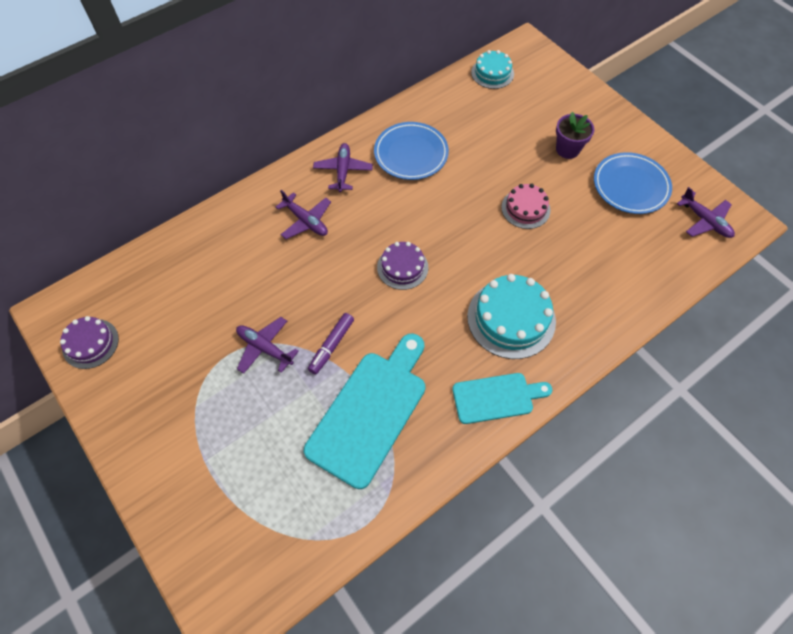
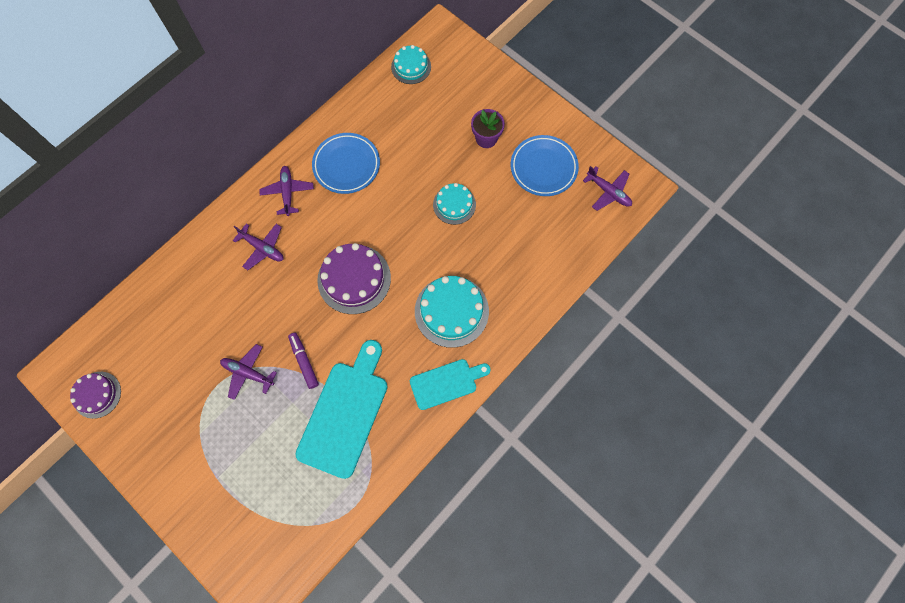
camera: 10 degrees left, 10 degrees up
purple marker [308,313,354,374] -> purple marker turned 135 degrees clockwise [288,333,319,389]
purple cake [377,242,428,290] -> purple cake [317,243,391,314], size x1.64
pink cake [501,184,550,229] -> turquoise cake [433,183,476,225]

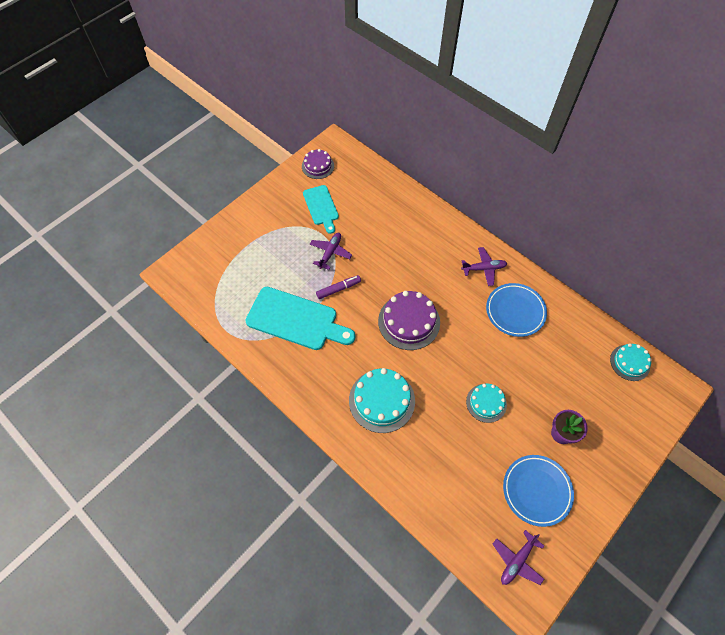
camera: 90 degrees right, 10 degrees down
purple plane [233,224,284,270] -> none
turquoise cutting board [410,359,491,410] -> turquoise cutting board moved to [303,185,339,234]

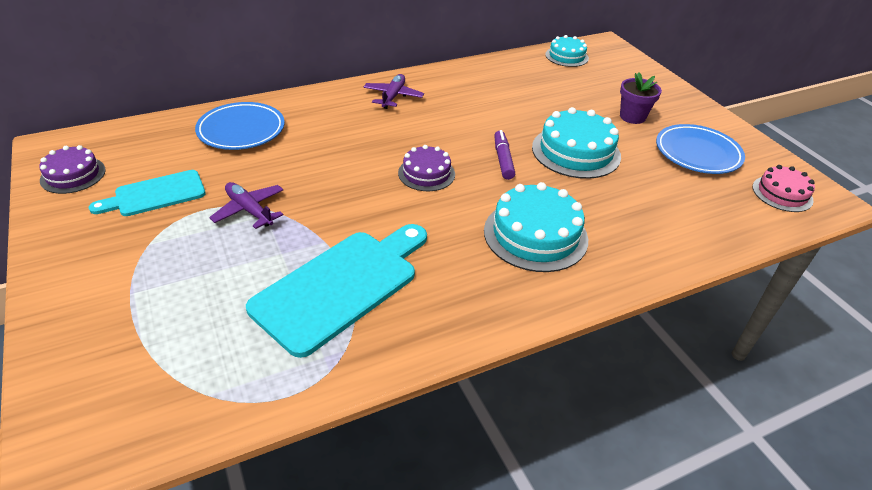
camera: 70 degrees left, 20 degrees down
turquoise cutting board [303,185,339,234] -> turquoise cutting board turned 150 degrees clockwise [89,170,206,216]
purple marker [316,275,361,299] -> purple marker moved to [494,130,515,180]
purple cake [378,291,440,350] -> purple cake [398,145,455,191], size x0.61
turquoise cake [466,384,507,423] -> turquoise cake [532,107,621,179], size x1.64
blue plate [486,283,547,337] -> blue plate moved to [195,102,285,150]
purple plane [493,530,544,585] -> pink cake [752,165,815,212]

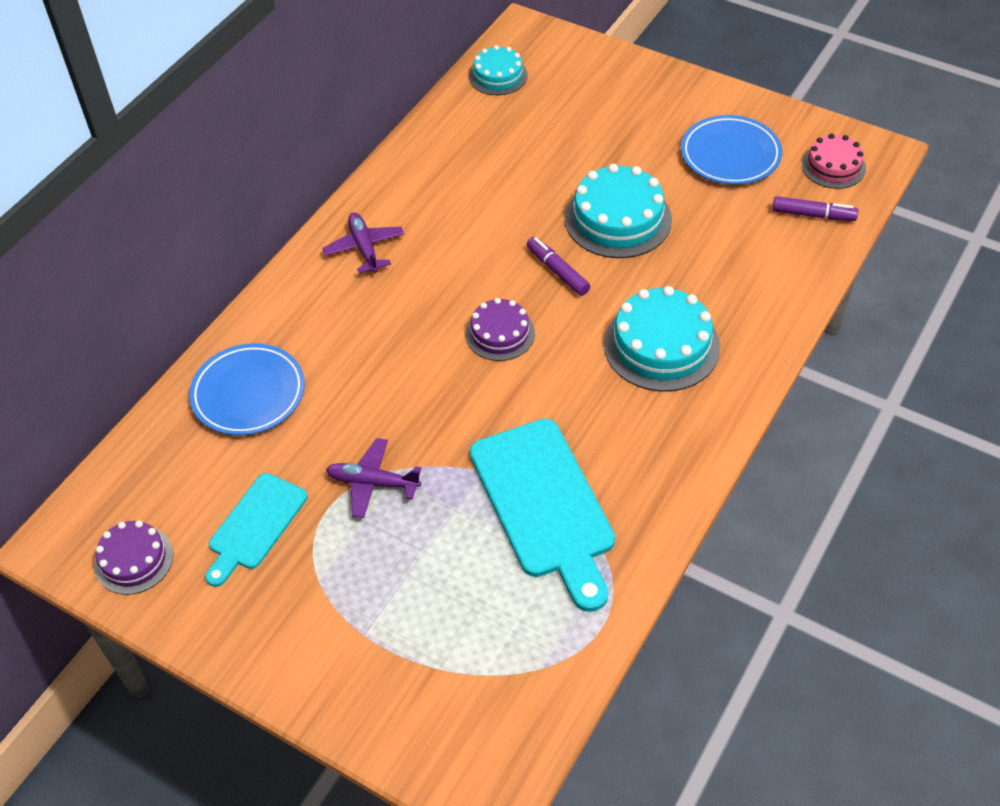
camera: 30 degrees left, 10 degrees up
turquoise cutting board [246,224,427,358] -> turquoise cutting board turned 150 degrees clockwise [470,419,615,612]
purple flower pot [620,72,662,124] -> none
none -> purple marker [772,196,858,221]

